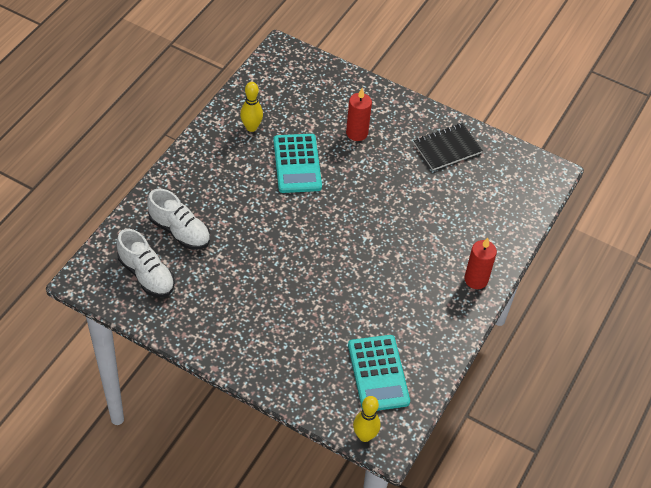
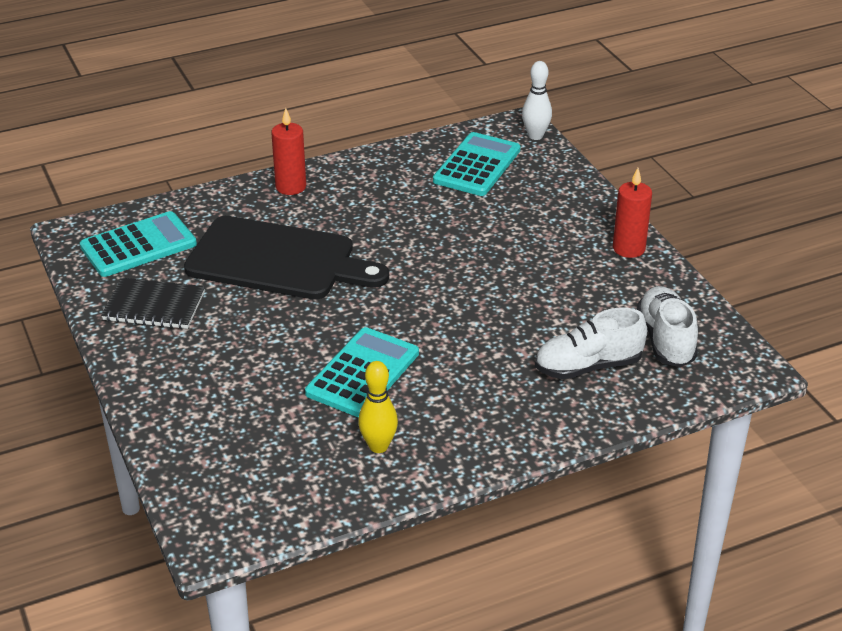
camera: 140 degrees left, 15 degrees down
white shoe [147,188,210,250] -> white shoe turned 90 degrees counterclockwise [535,308,647,379]
red candle [346,88,372,141] -> red candle moved to [613,168,652,258]
yellow bowling pin [353,396,380,442] -> white bowling pin [522,61,552,140]
none -> turquoise calculator [80,211,197,277]
none -> black cutting board [184,216,389,300]

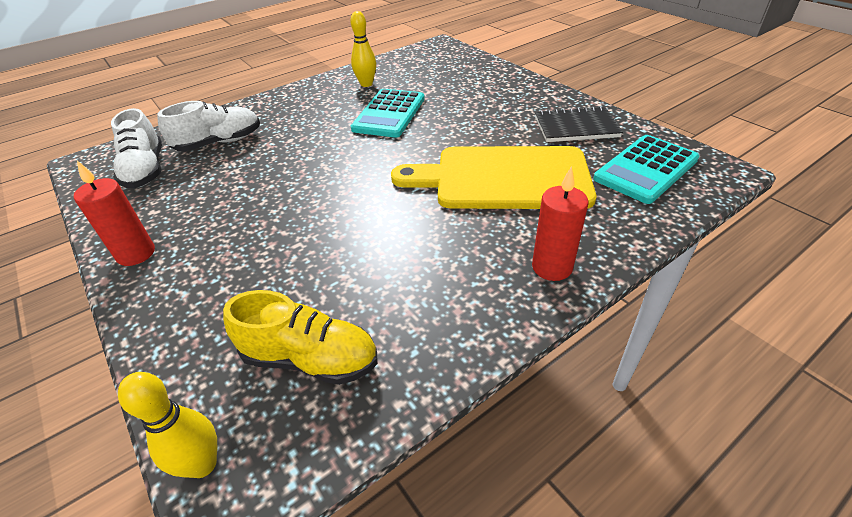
camera: 170 degrees right, 5 degrees up
black cutting board [184,216,389,300] -> yellow cutting board [391,146,596,209]
turquoise calculator [433,132,521,196] -> yellow shoe [223,290,377,385]
white bowling pin [522,61,552,140] -> yellow bowling pin [118,372,217,478]

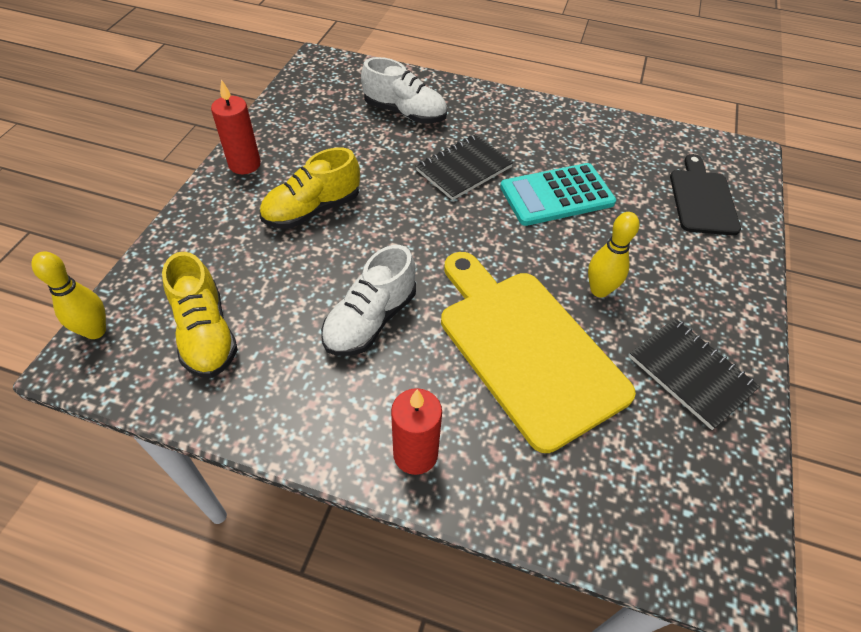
camera: 50 degrees right, 10 degrees up
white shoe [111,108,162,188] -> white shoe moved to [321,245,416,356]
yellow bowling pin [350,11,376,87] -> yellow bowling pin moved to [588,212,639,298]
turquoise calculator [593,135,699,204] -> none
none -> yellow shoe [260,148,360,229]
none -> black notebook [416,134,513,200]
none -> black cutting board [670,154,741,235]

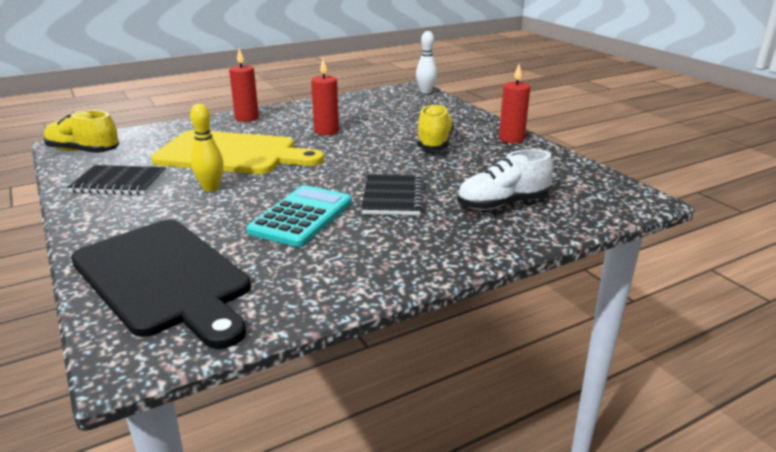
camera: 135 degrees right, 25 degrees down
yellow bowling pin [31,251,106,339] -> white bowling pin [416,31,437,94]
yellow shoe [162,252,238,378] -> yellow shoe moved to [44,110,119,153]
white shoe [321,245,416,356] -> red candle [311,59,339,135]
black cutting board [670,154,741,235] -> black cutting board [71,220,251,349], size x1.73

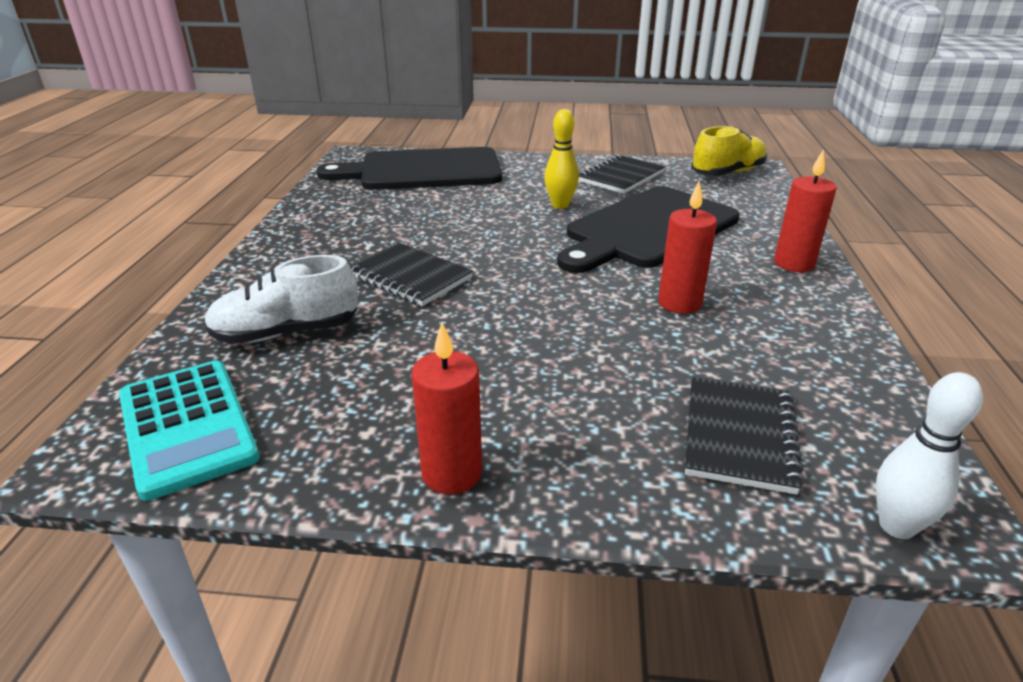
camera: 125 degrees right, 5 degrees up
yellow cutting board [151,130,324,174] -> black cutting board [557,186,740,273]
turquoise calculator [246,185,352,247] -> turquoise calculator moved to [119,360,260,501]
yellow shoe [417,104,454,150] -> none
white shoe [457,149,553,210] -> white shoe turned 120 degrees counterclockwise [204,255,358,344]
none -> black notebook [685,376,804,495]

